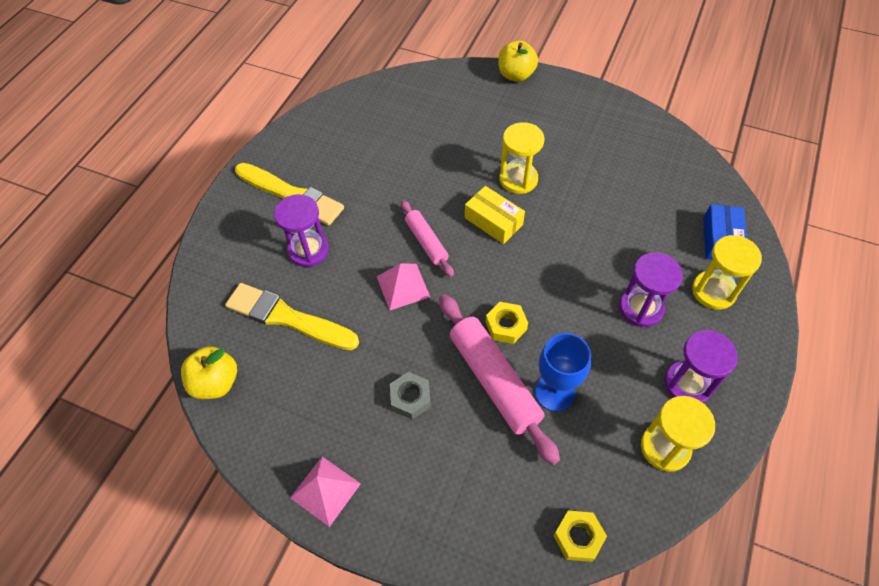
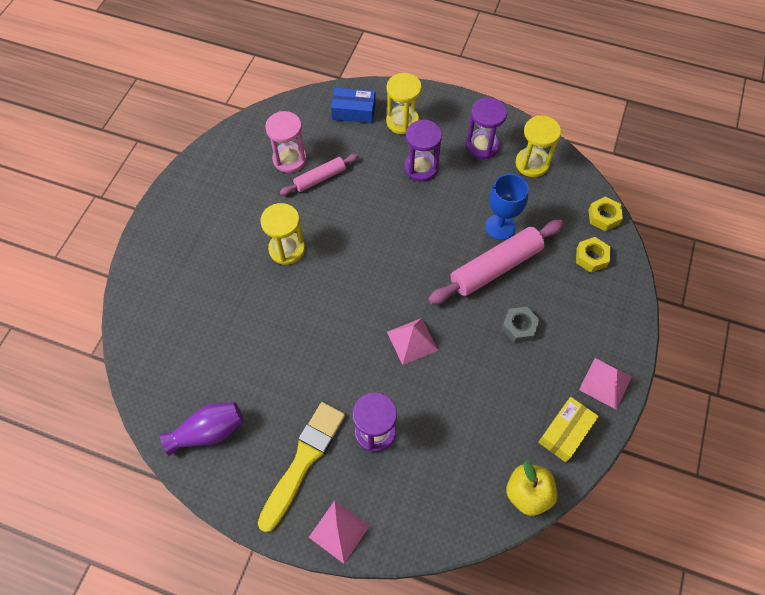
camera: 95 degrees left, 5 degrees up
yellow brush [225,283,359,350] -> none
pink rolling pin [401,200,454,277] -> pink rolling pin moved to [280,154,359,195]
yellow box [465,186,525,244] -> yellow box moved to [538,397,599,462]
yellow nut [486,302,528,344] -> yellow nut moved to [576,237,610,273]
yellow apple [498,40,538,82] -> none
none -> purple vase [160,402,243,456]
none -> pink hourglass [265,111,307,173]
none -> pink pyramid [309,500,370,564]

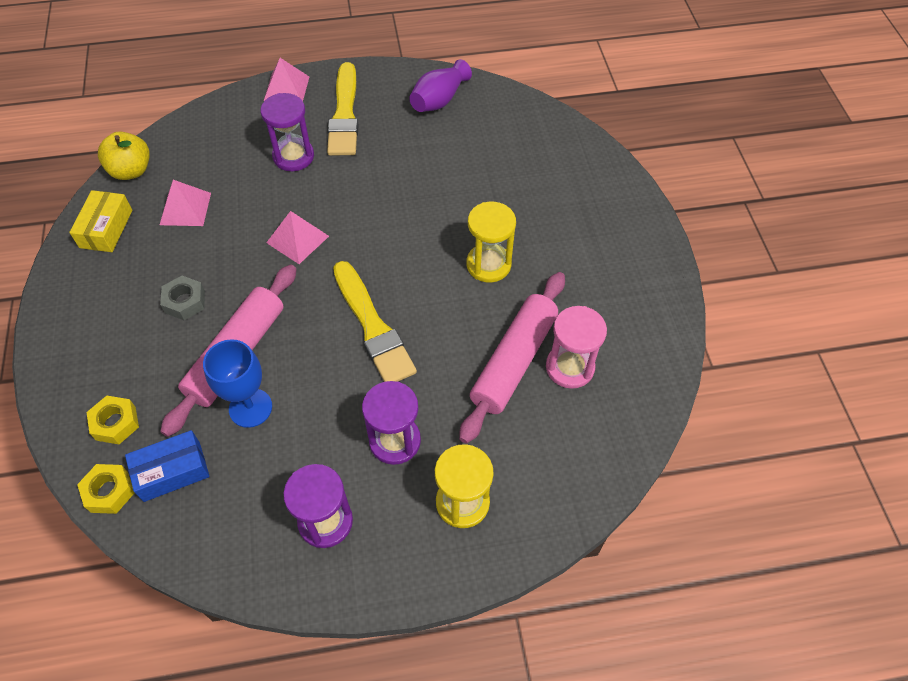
camera: 150 degrees right, 5 degrees down
pink rolling pin [280,154,359,195] -> pink rolling pin [459,272,565,444], size x1.73
blue box [331,88,376,123] -> blue box moved to [125,430,210,502]
yellow hourglass [516,115,561,177] -> none
pink pyramid [579,358,632,410] -> pink pyramid moved to [160,180,211,226]
none -> yellow brush [333,261,417,382]

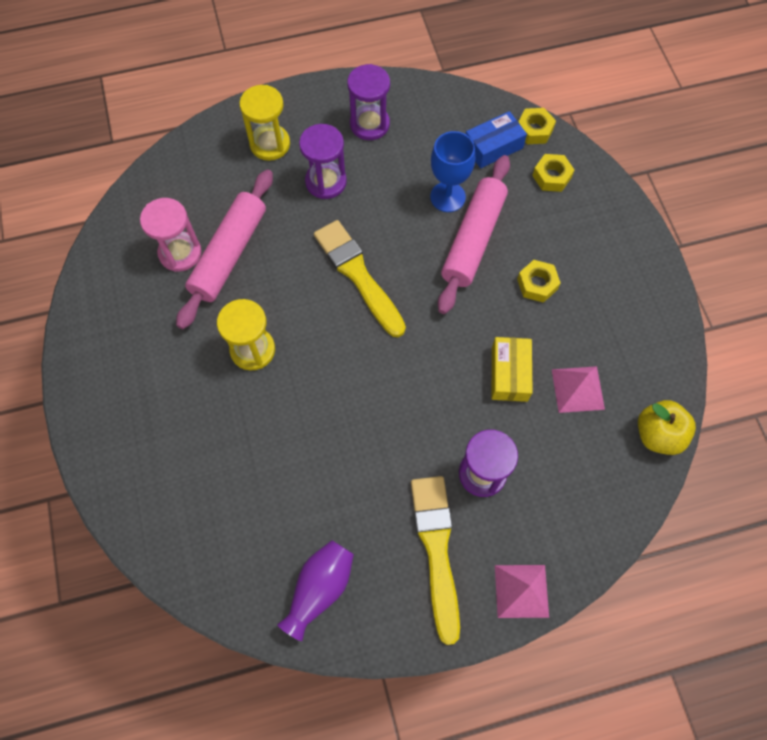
camera: 175 degrees right, 10 degrees up
yellow box [69,190,132,252] -> yellow box moved to [491,337,533,402]
grey nut [160,276,205,320] -> yellow nut [517,260,561,303]
pink pyramid [266,211,329,264] -> none

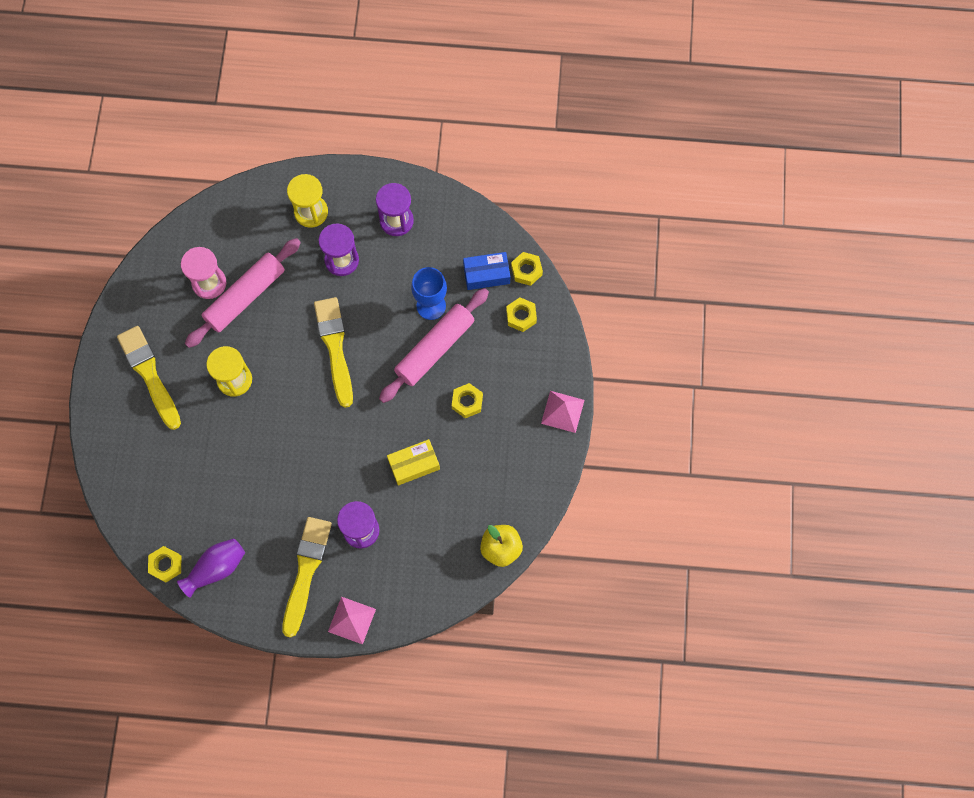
camera: 20 degrees right, 5 degrees up
yellow box [491,337,533,402] -> yellow box turned 45 degrees clockwise [387,439,440,486]
pink pyramid [552,366,605,413] -> pink pyramid moved to [541,391,585,433]
none -> yellow brush [117,326,181,430]
none -> yellow nut [148,546,181,582]

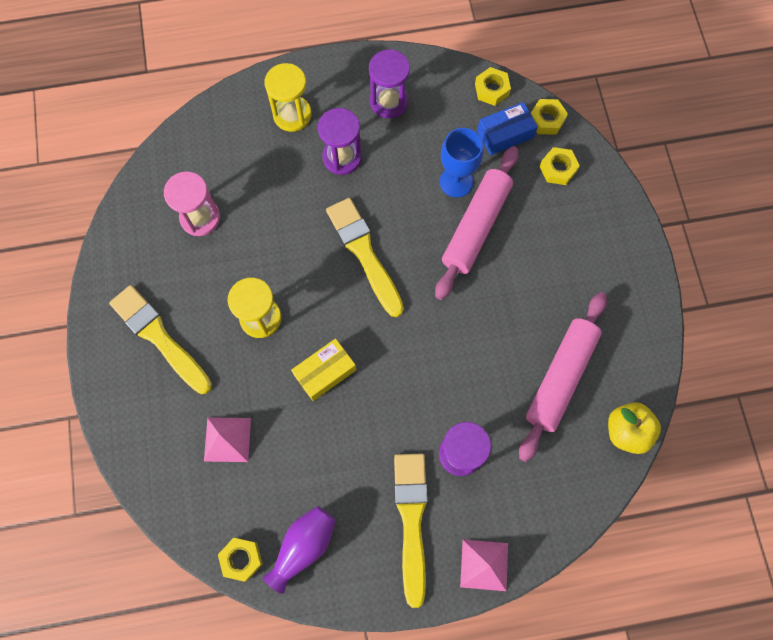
camera: 15 degrees left, 0 degrees up
pink rolling pin [185,238,301,348] -> pink rolling pin moved to [519,292,607,462]
yellow box [387,439,440,486] -> yellow box moved to [291,338,356,401]
yellow nut [452,383,483,418] -> yellow nut moved to [475,67,511,106]
pink pyramid [541,391,585,433] -> pink pyramid moved to [204,417,251,462]

